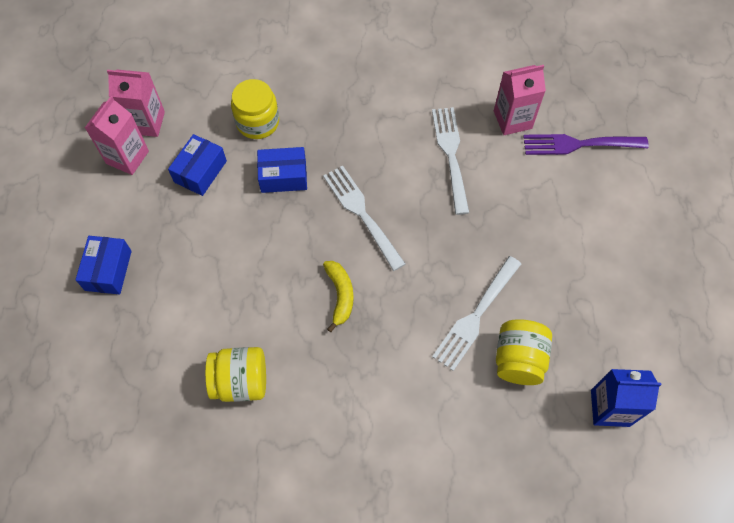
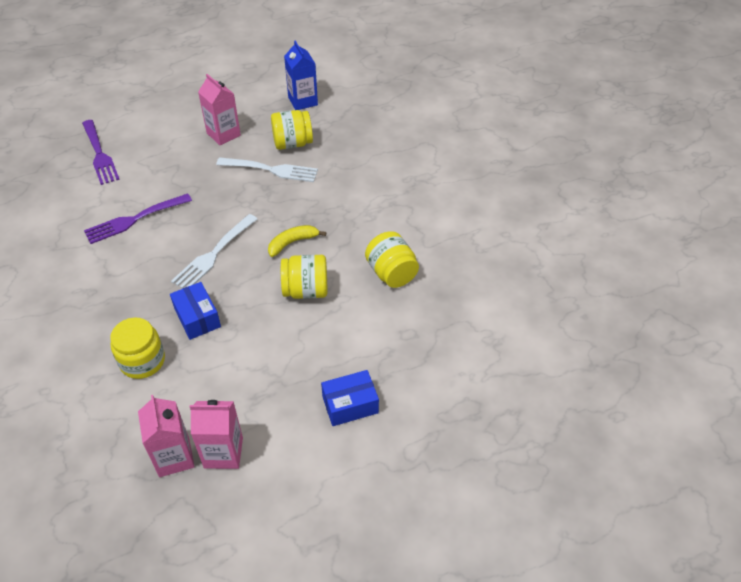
camera: 115 degrees left, 15 degrees down
blue box [168,134,227,196] -> none
white fork [432,107,469,215] -> purple fork [84,193,192,244]
pink carton [494,65,546,135] -> pink carton moved to [198,74,241,145]
none -> yellow jar [281,255,327,299]

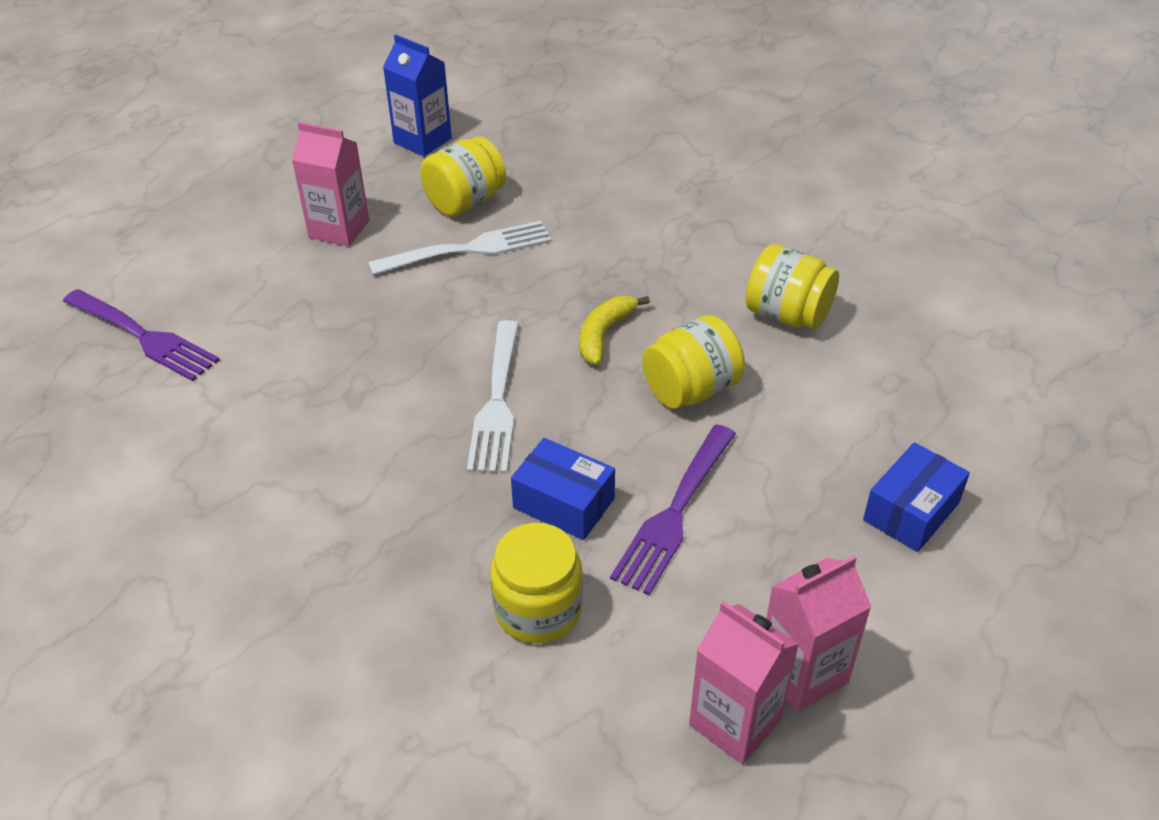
camera: 30 degrees left, 5 degrees down
purple fork [84,193,192,244] -> purple fork moved to [610,424,736,595]

